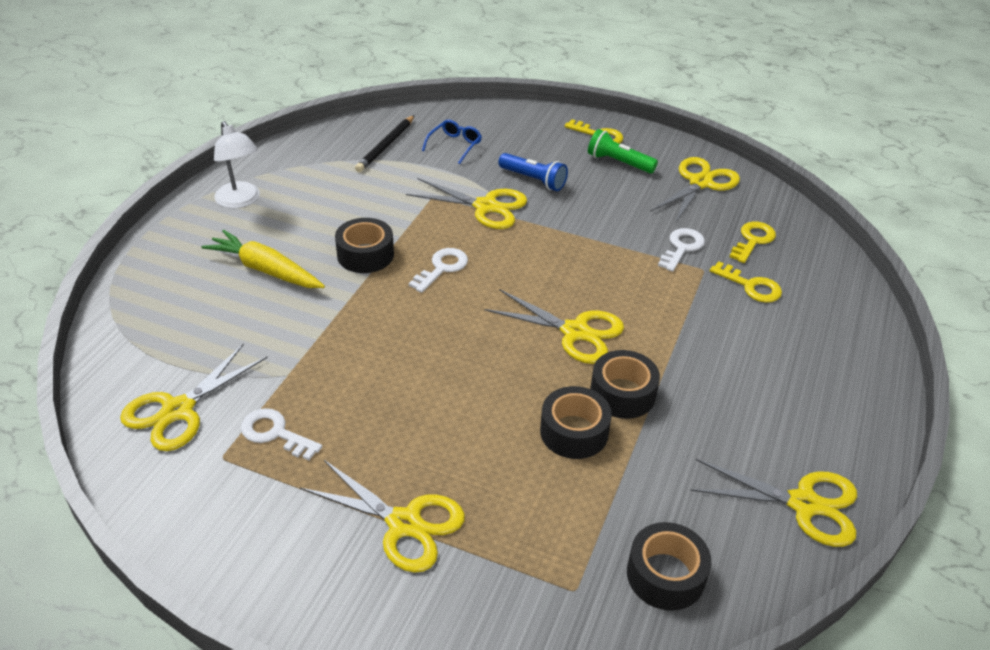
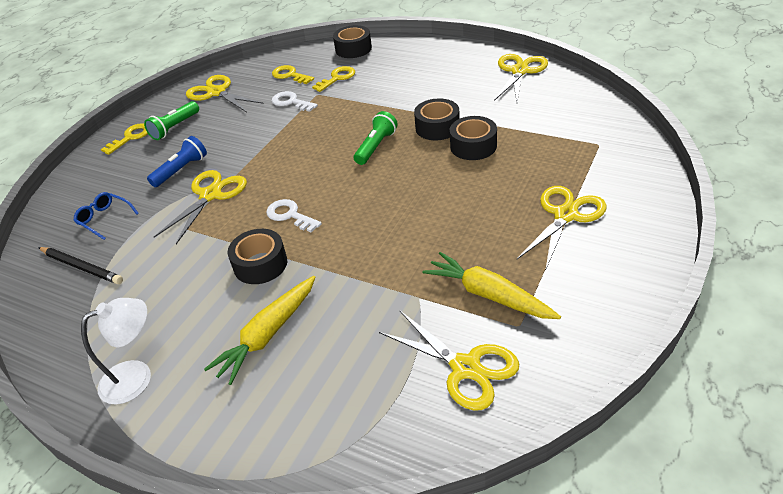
camera: 80 degrees left, 0 degrees up
white key [241,408,322,460] -> yellow carrot [422,252,561,319]
yellow scissors [485,289,624,364] -> green flashlight [354,111,398,165]
black tape [627,522,711,611] -> black tape moved to [333,25,372,58]

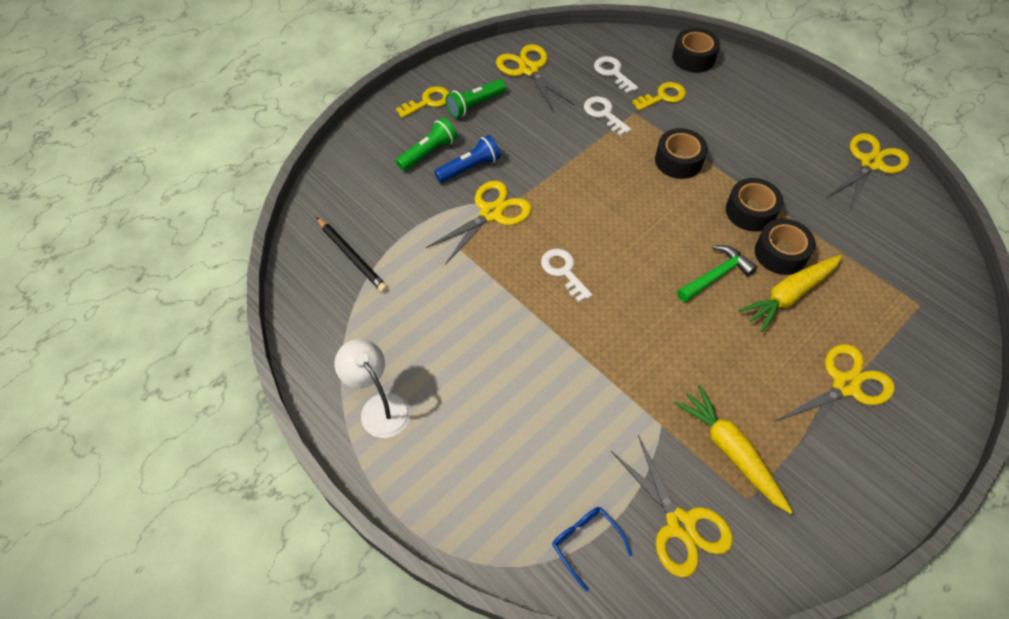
camera: 15 degrees right, 15 degrees up
blue glasses [73,192,139,240] -> blue glasses moved to [552,507,632,592]
white lamp [81,298,151,404] -> white lamp turned 120 degrees counterclockwise [335,339,411,438]
yellow carrot [204,276,315,385] -> yellow carrot moved to [739,255,842,332]
black tape [228,229,287,284] -> black tape moved to [655,128,708,179]
yellow key [272,65,314,84] -> white key [594,56,638,94]
green flashlight [354,111,398,165] -> green flashlight moved to [396,118,457,171]
none -> green hammer [677,245,757,302]

